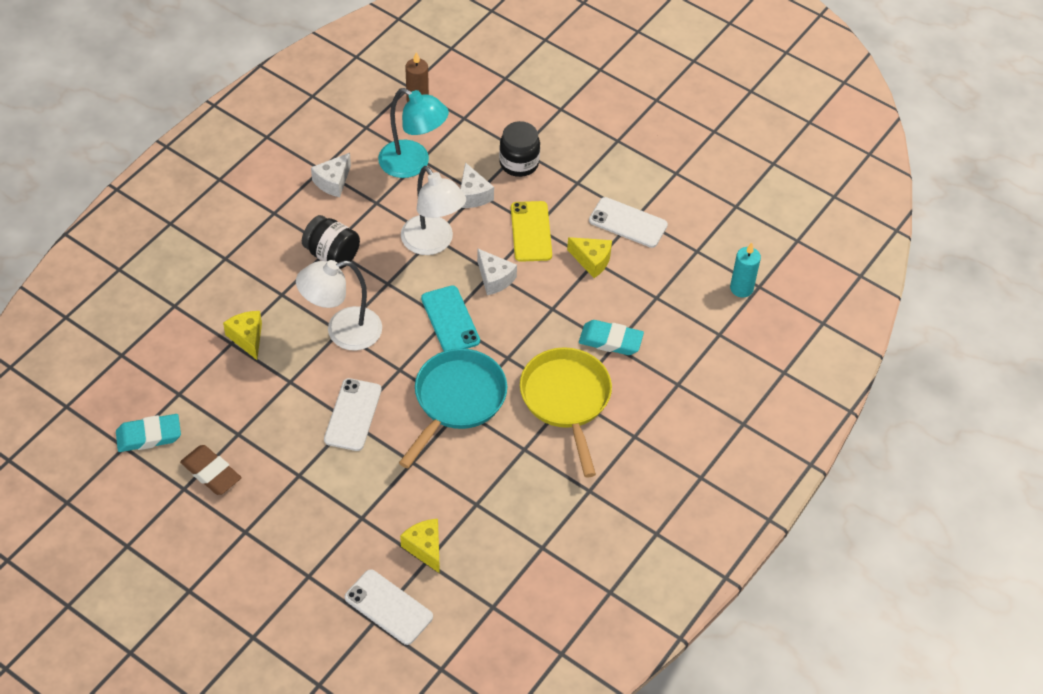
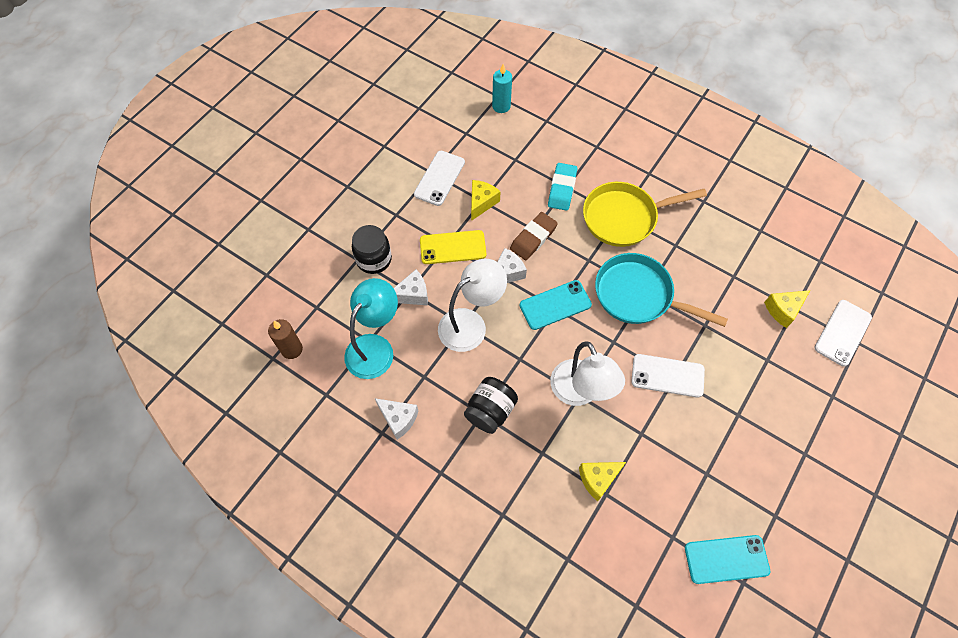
camera: 90 degrees left, 10 degrees up
turquoise eraser [116,414,181,452] -> turquoise phone [685,535,770,584]
brown eraser [180,445,241,495] -> brown eraser moved to [510,212,558,260]

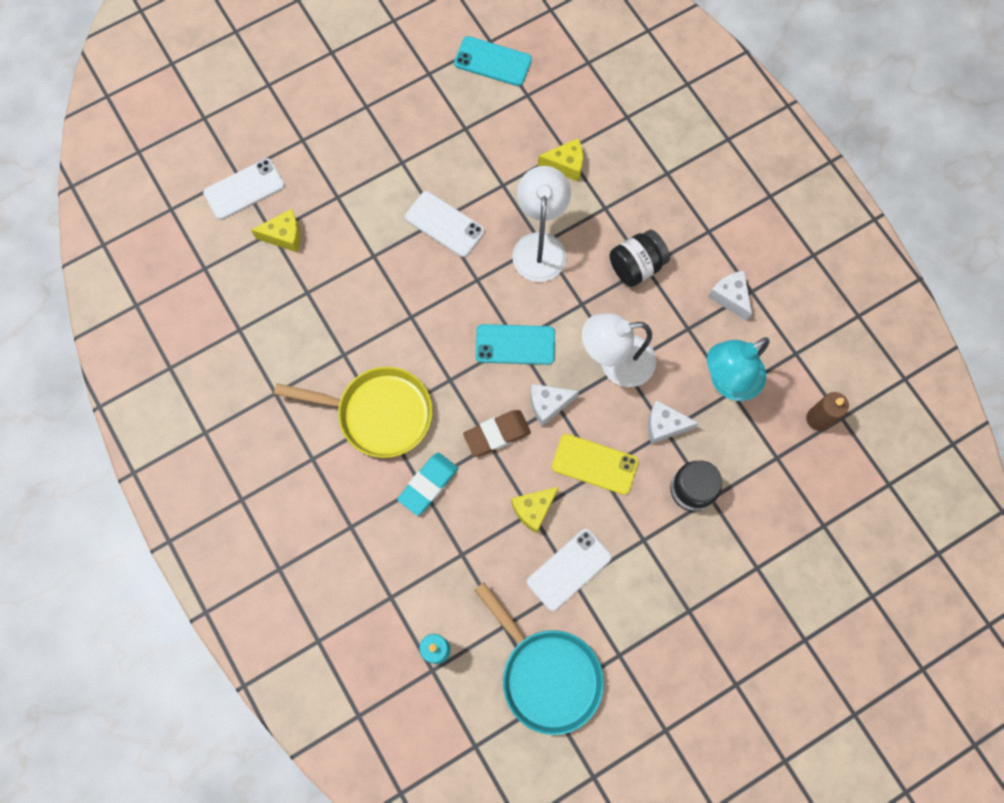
camera: 155 degrees left, 10 degrees up
turquoise pan [595,253,728,327] -> turquoise pan moved to [474,582,604,735]

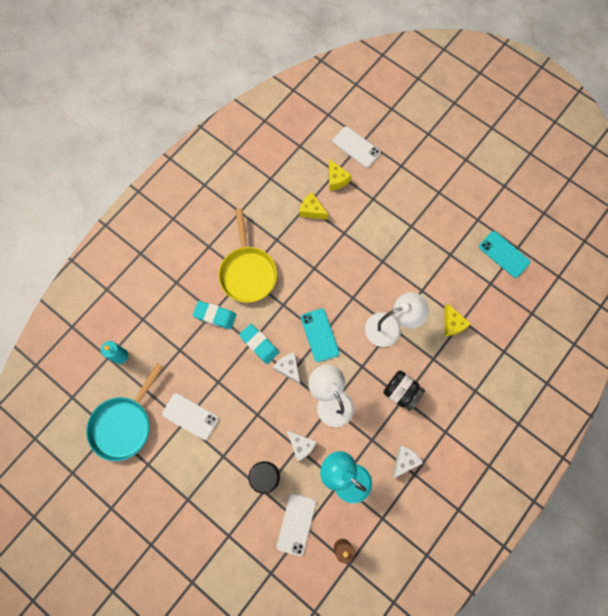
camera: 70 degrees right, 0 degrees up
white phone [405,191,485,257] -> white phone moved to [276,494,316,556]
turquoise phone [454,36,532,86] -> turquoise phone turned 45 degrees counterclockwise [479,231,530,278]
brown eraser [463,410,531,457] -> turquoise eraser [239,324,279,364]
yellow cheese [511,487,559,533] -> yellow cheese moved to [299,193,328,220]
yellow phone [552,434,639,495] -> none
white cheese [648,400,699,444] -> white cheese turned 150 degrees clockwise [287,431,317,461]

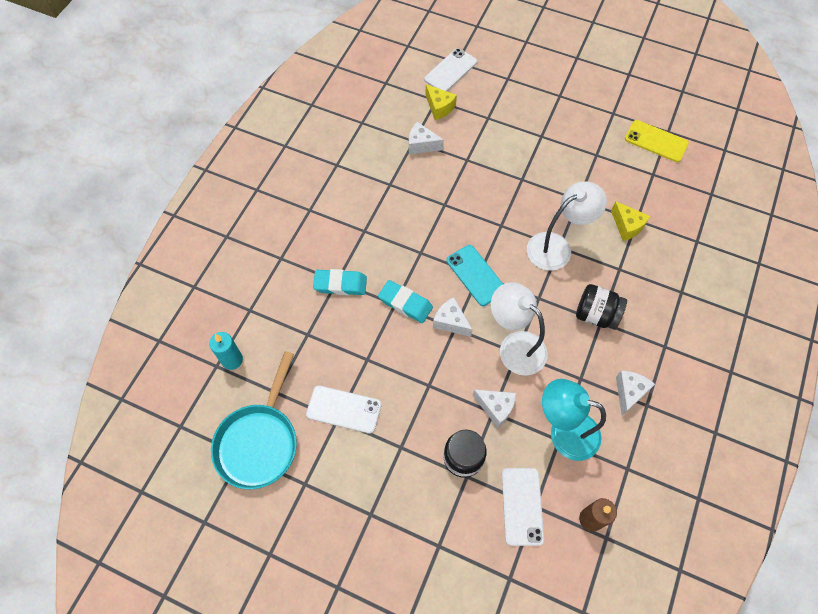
camera: 15 degrees left, 10 degrees down
yellow pan [219,208,277,303] -> none
yellow cheese [299,193,328,220] -> white cheese [409,122,444,154]
white phone [332,126,381,168] -> white phone turned 75 degrees counterclockwise [424,48,477,91]
turquoise phone [479,231,530,278] -> yellow phone [625,120,689,162]

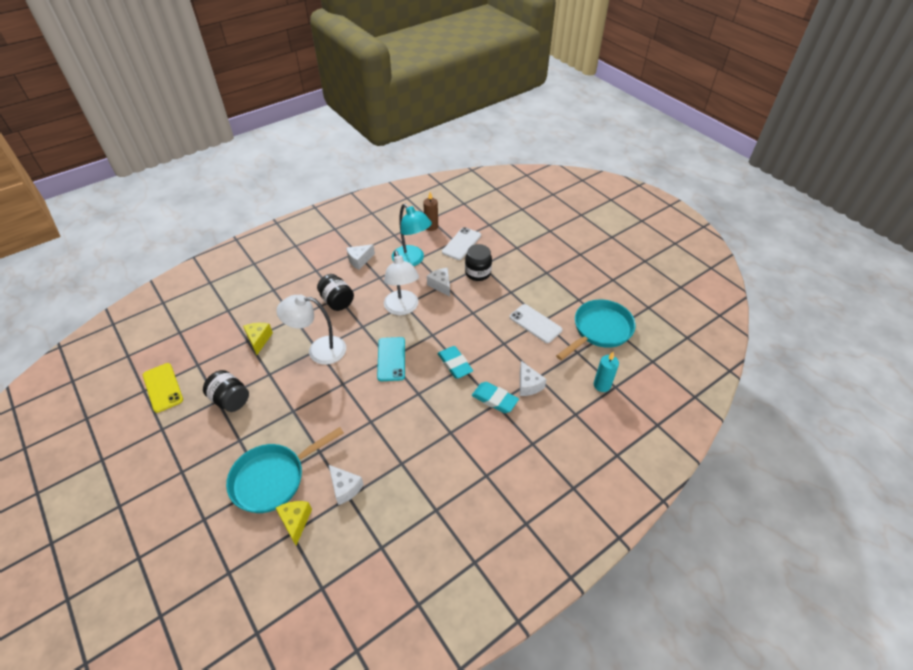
camera: 150 degrees left, 15 degrees down
white phone [424,48,477,91] -> none
white cheese [433,297,473,337] -> white cheese moved to [520,361,547,396]
none -> black jar [203,370,249,412]
none -> turquoise pan [226,427,344,513]

